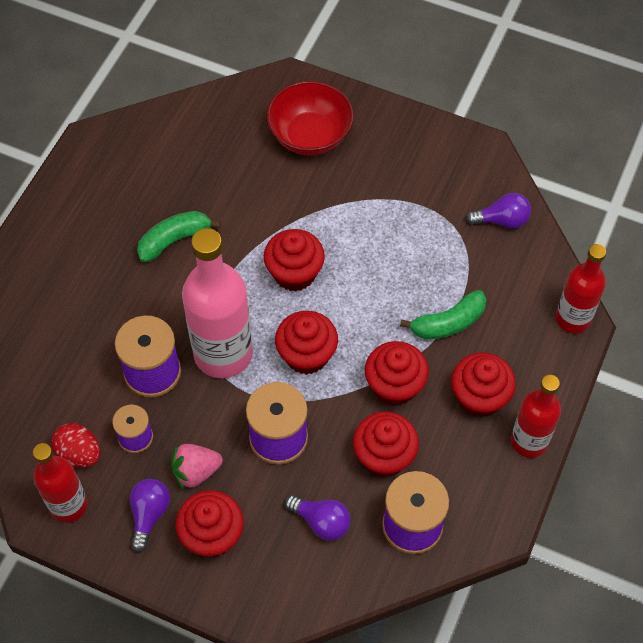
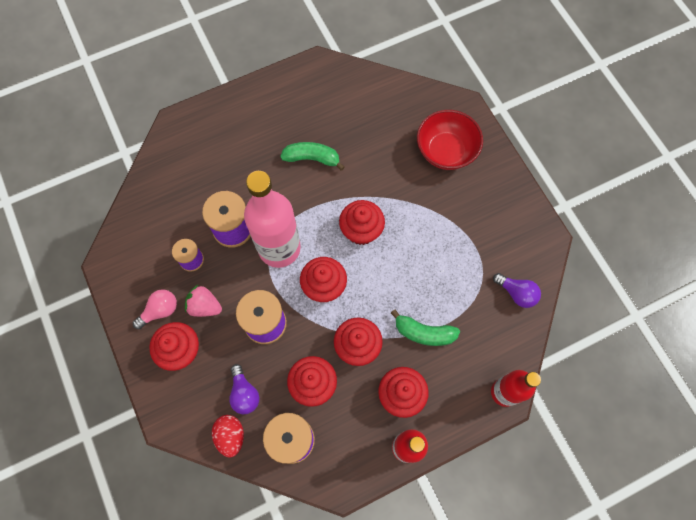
camera: 40 degrees right, 10 degrees up
red bottle [33,443,88,523] -> none
red egg [51,423,101,467] -> red egg moved to [212,415,244,458]
purple light bulb [130,479,170,552] -> pink light bulb [133,289,177,329]

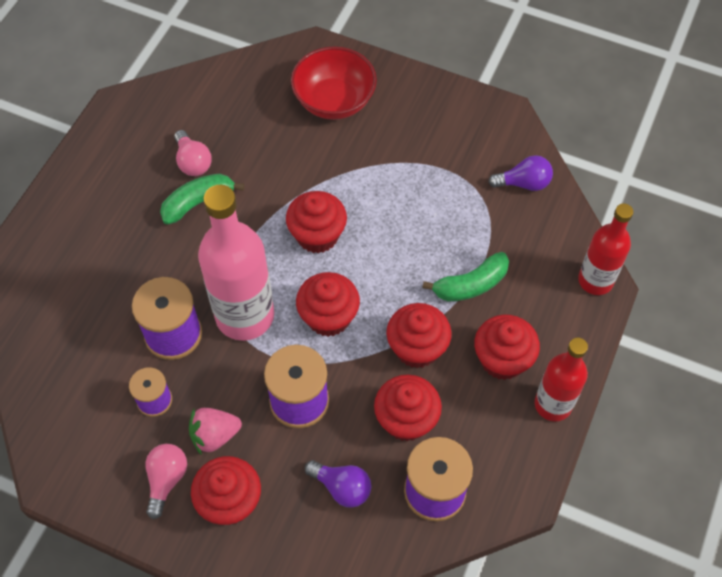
camera: 40 degrees left, 10 degrees down
red egg [212,415,244,458] -> none
none -> pink light bulb [174,130,212,176]

